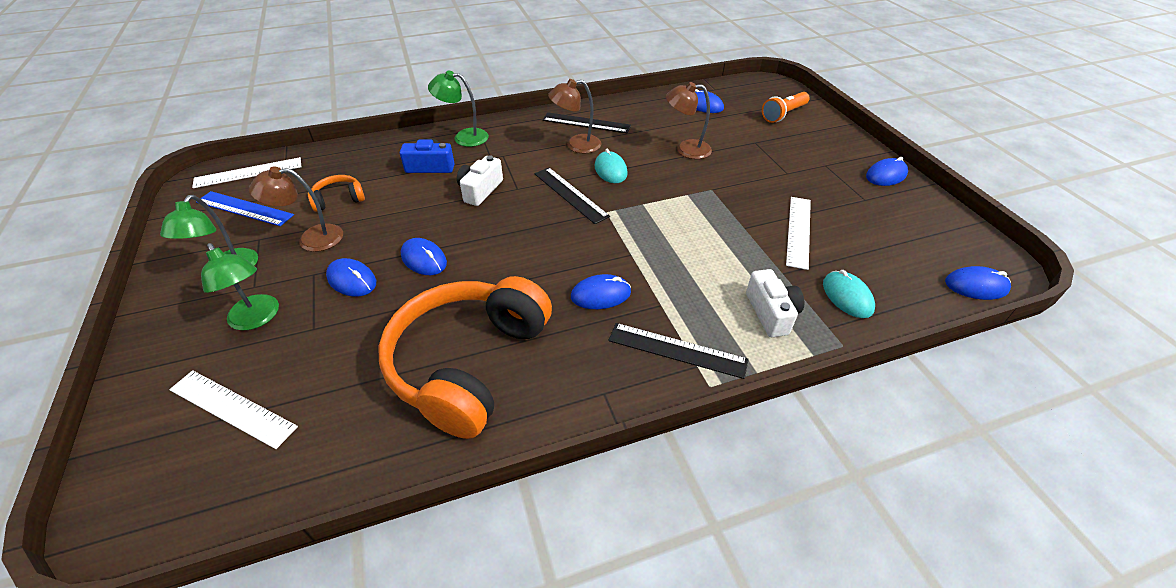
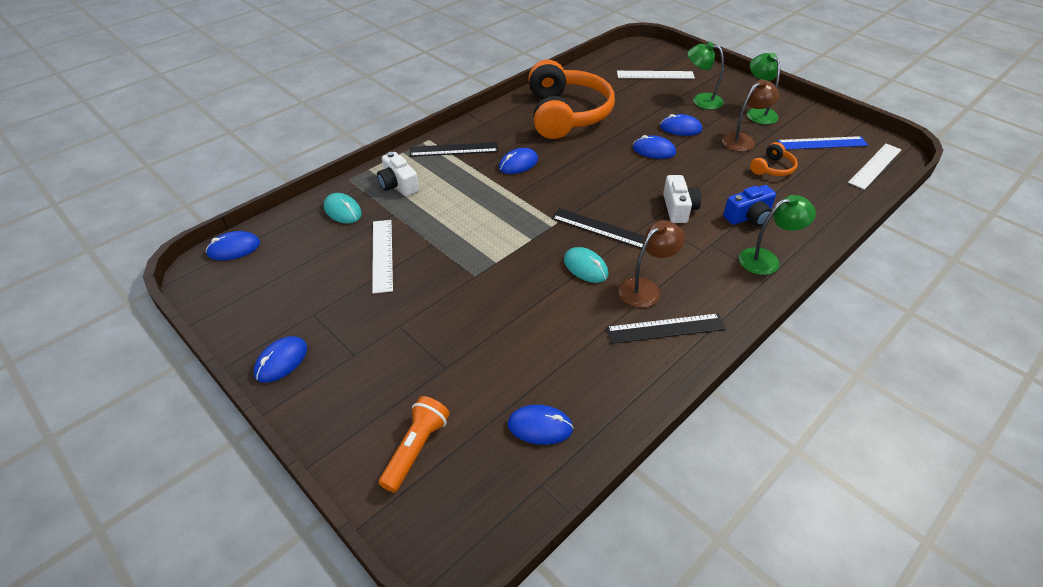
camera: 155 degrees right, 0 degrees up
brown lamp [666,82,712,159] -> none

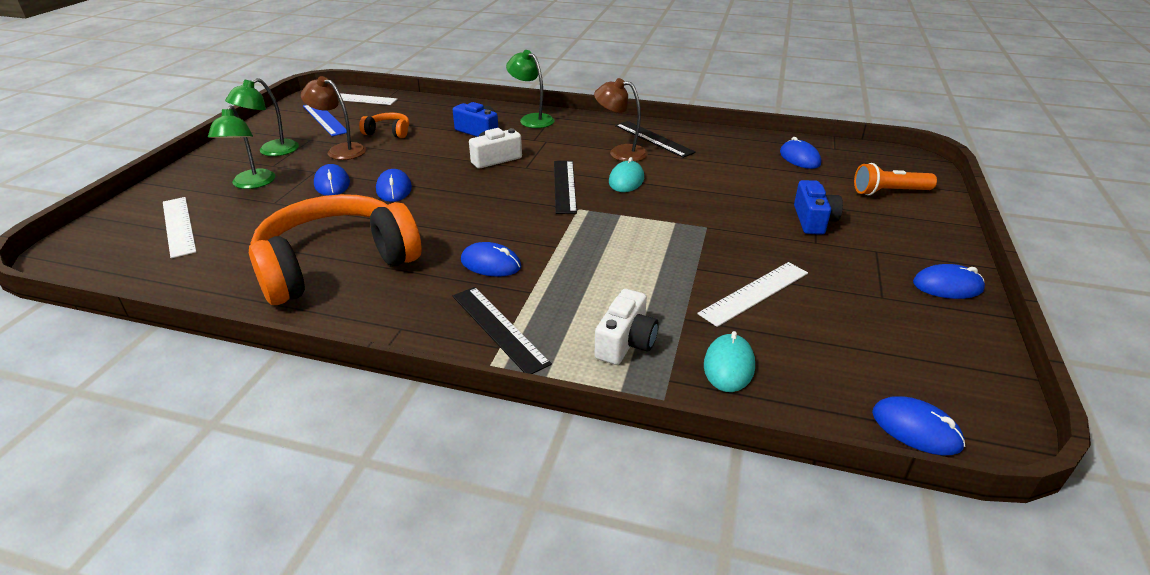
camera: 120 degrees left, 10 degrees down
none -> blue camera [794,180,843,235]

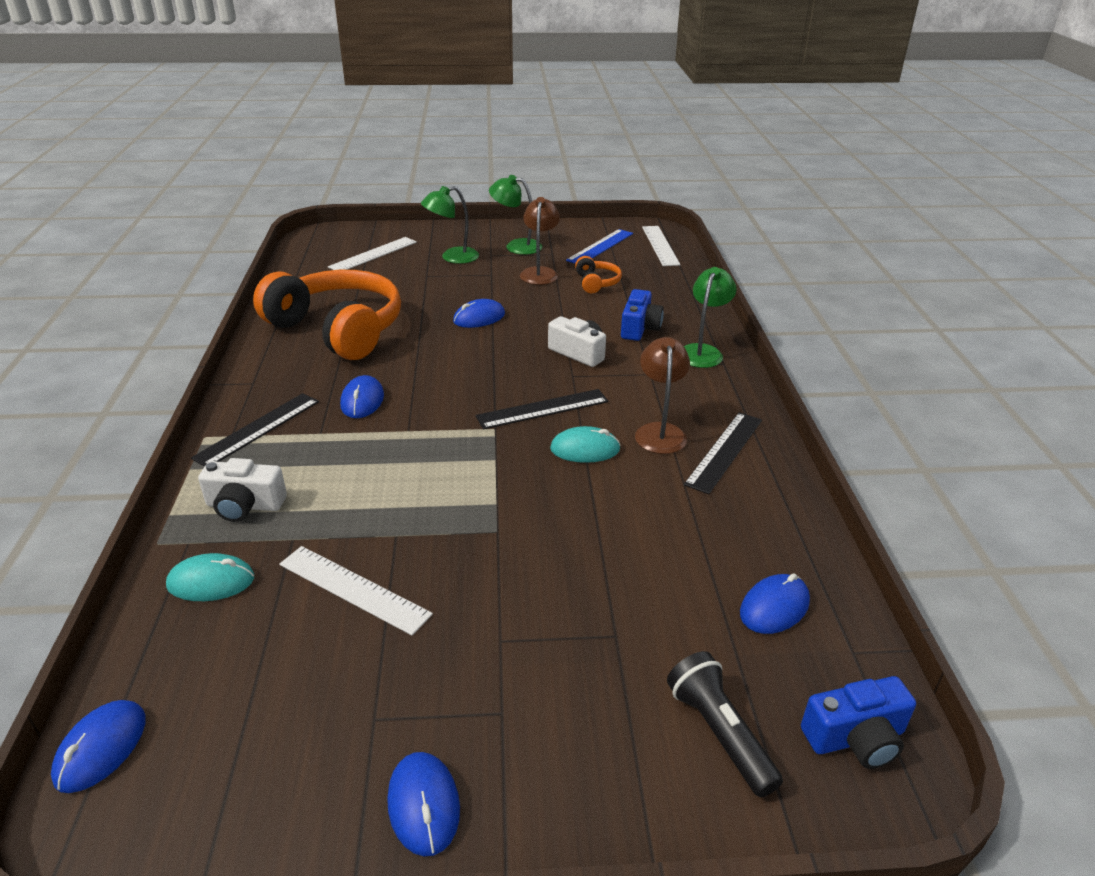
camera: 70 degrees right, 0 degrees up
blue mouse [314,164,350,196] -> none
blue camera [794,180,843,235] -> blue camera moved to [801,676,916,769]
orange flashlight [854,163,937,195] -> black flashlight [667,651,783,797]

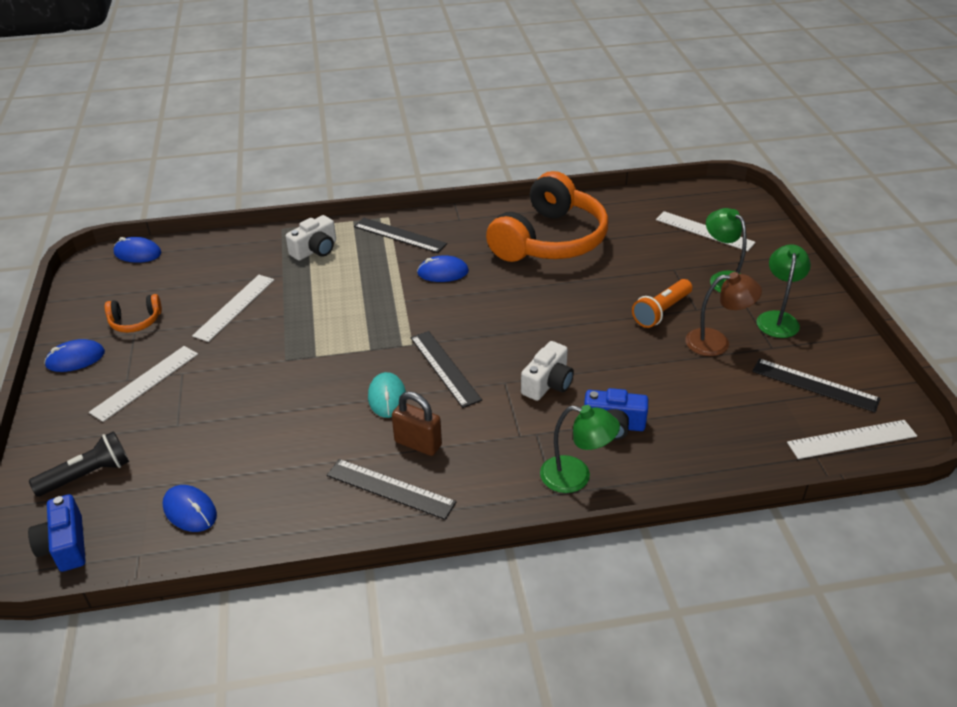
camera: 85 degrees right, 5 degrees up
turquoise mouse [166,553,254,601] -> none
white camera [198,458,287,522] -> white camera turned 135 degrees counterclockwise [286,215,336,261]
blue mouse [453,299,505,328] -> none
blue ruler [566,229,633,264] -> black ruler [752,358,881,412]
orange headphones [575,256,622,293] -> orange headphones moved to [105,294,162,333]
brown lamp [635,337,690,454] -> brown padlock [392,391,442,456]
none -> white ruler [89,346,198,422]
none -> orange flashlight [632,279,692,328]

